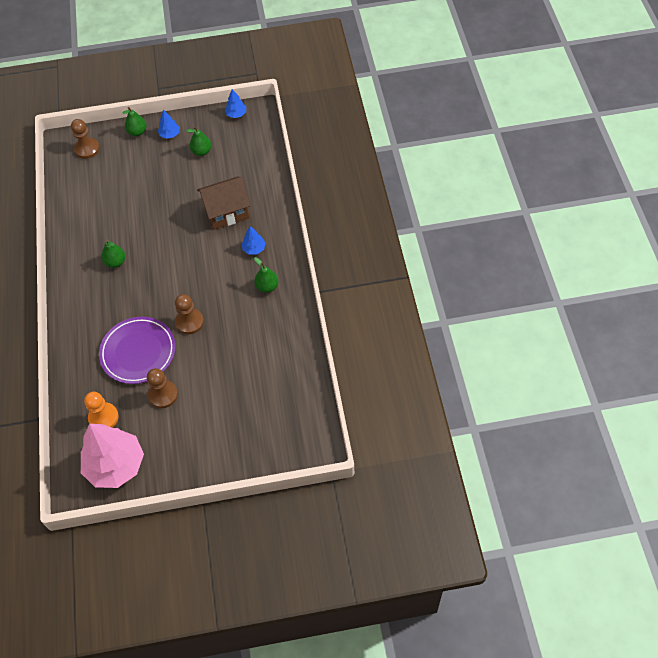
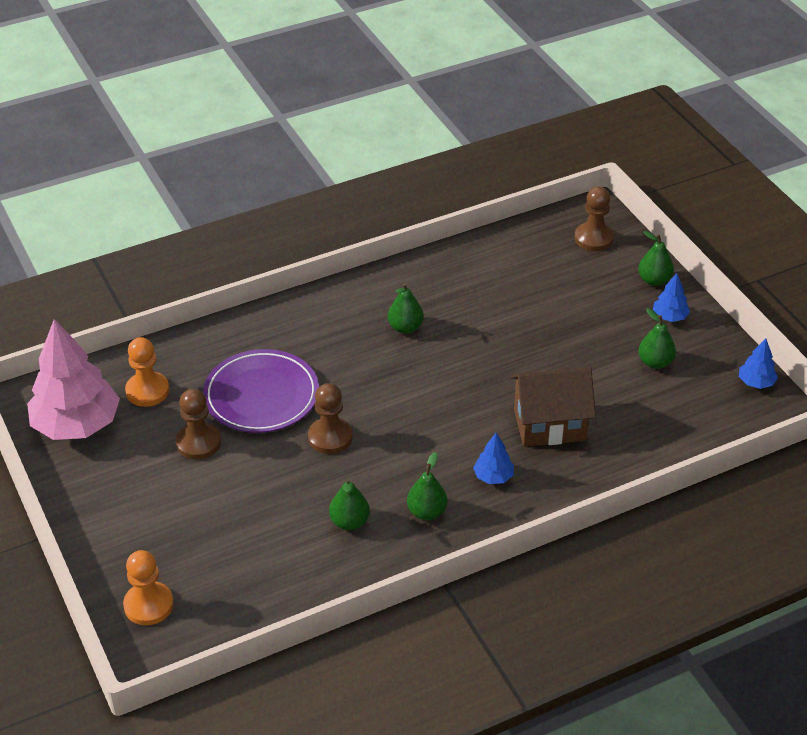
camera: 70 degrees right, 15 degrees down
brown house [197,177,251,230] -> brown house turned 60 degrees counterclockwise [510,367,596,447]
none -> orange pawn [123,550,174,625]
none -> green pear [329,478,370,530]

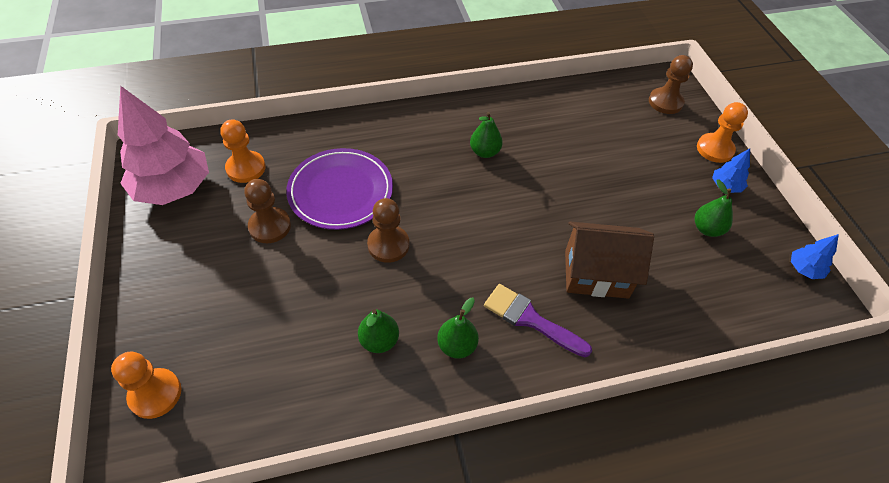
camera: 10 degrees right, 10 degrees up
blue tree [473,433,514,484] -> purple brush [484,284,592,357]
green pear [638,231,674,286] -> orange pawn [697,102,748,163]

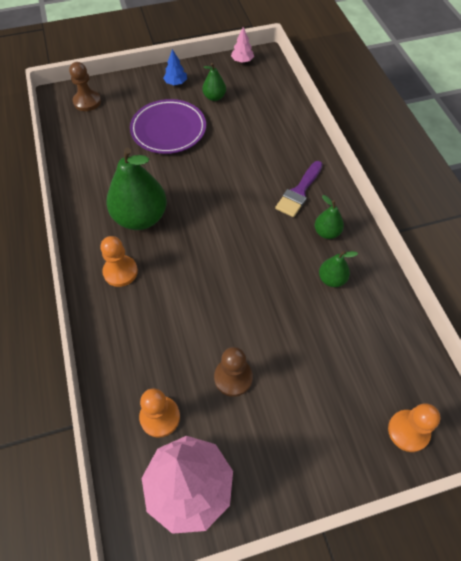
camera: 90 degrees left, 5 degrees up
purple plate [286,148,393,230] -> purple plate moved to [130,99,206,154]
brown pawn [367,198,409,263] -> none
green pear [470,112,503,158] -> green pear [106,148,167,230], size x2.05
brown house [565,222,654,299] -> none
orange pawn [697,102,748,163] -> orange pawn moved to [100,236,138,287]
blue tree [791,234,839,279] -> pink tree [231,27,254,63]

